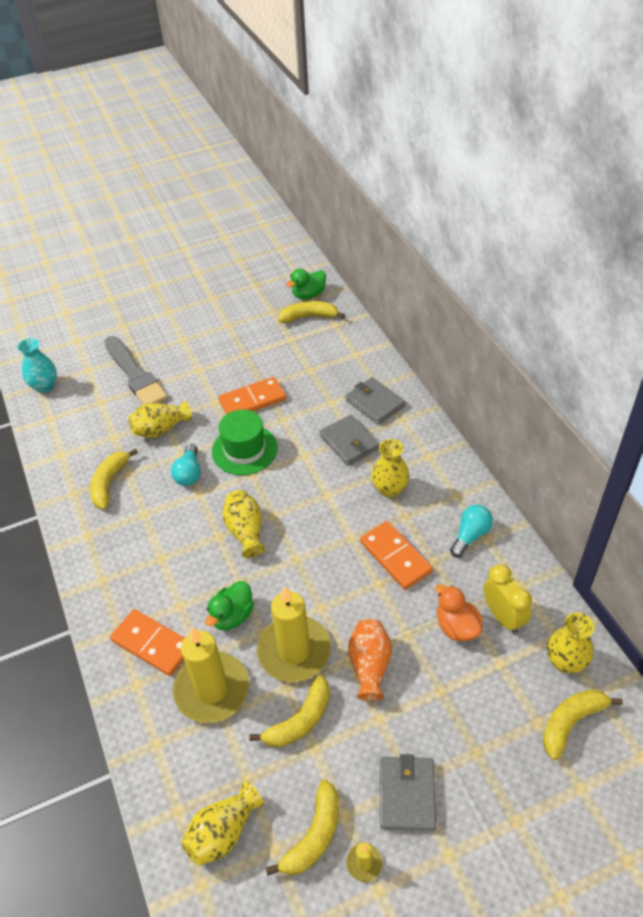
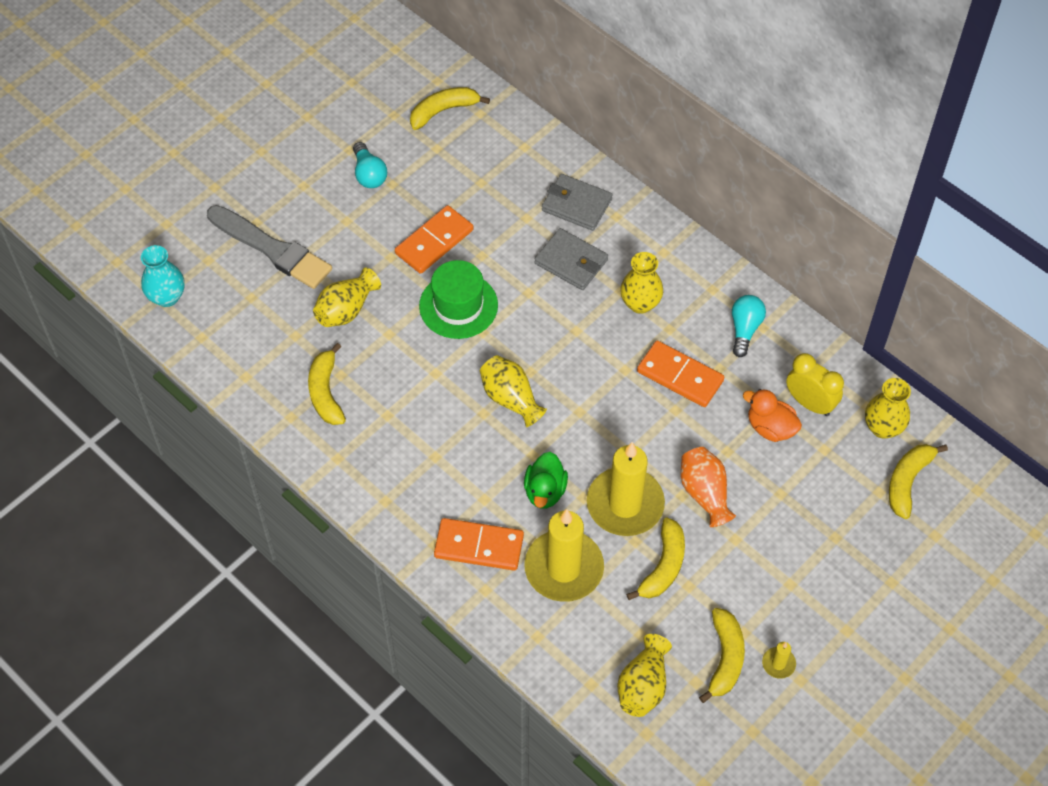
camera: 25 degrees left, 10 degrees up
turquoise light bulb [171,444,201,486] -> turquoise light bulb moved to [353,142,387,188]
green duck [286,269,326,299] -> none
grey wallet [380,754,436,831] -> none

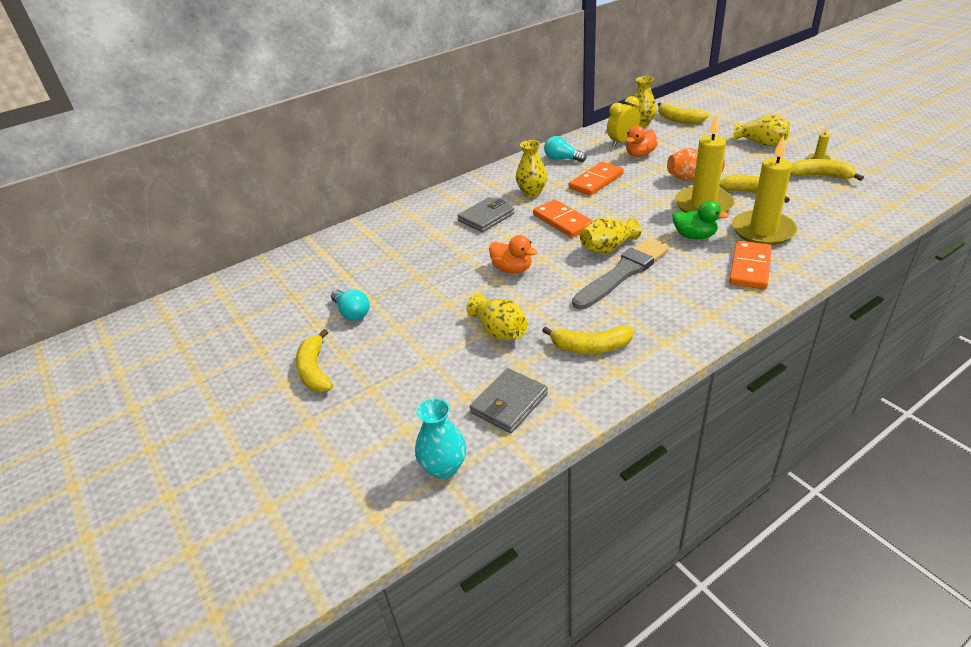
camera: 75 degrees left, 20 degrees down
grey brush [207,205,332,289] -> grey brush moved to [572,238,669,309]
turquoise light bulb [353,142,387,188] -> turquoise light bulb turned 60 degrees clockwise [331,290,370,321]
orange domino [395,205,474,274] -> orange domino moved to [533,199,593,238]
yellow banana [410,87,490,130] -> yellow banana moved to [296,329,333,392]
green hat [419,260,498,339] -> orange duck [489,235,537,273]
grey wallet [542,174,613,231] -> grey wallet moved to [470,368,548,433]
yellow vase [617,634,672,717] -> yellow vase moved to [734,115,790,146]

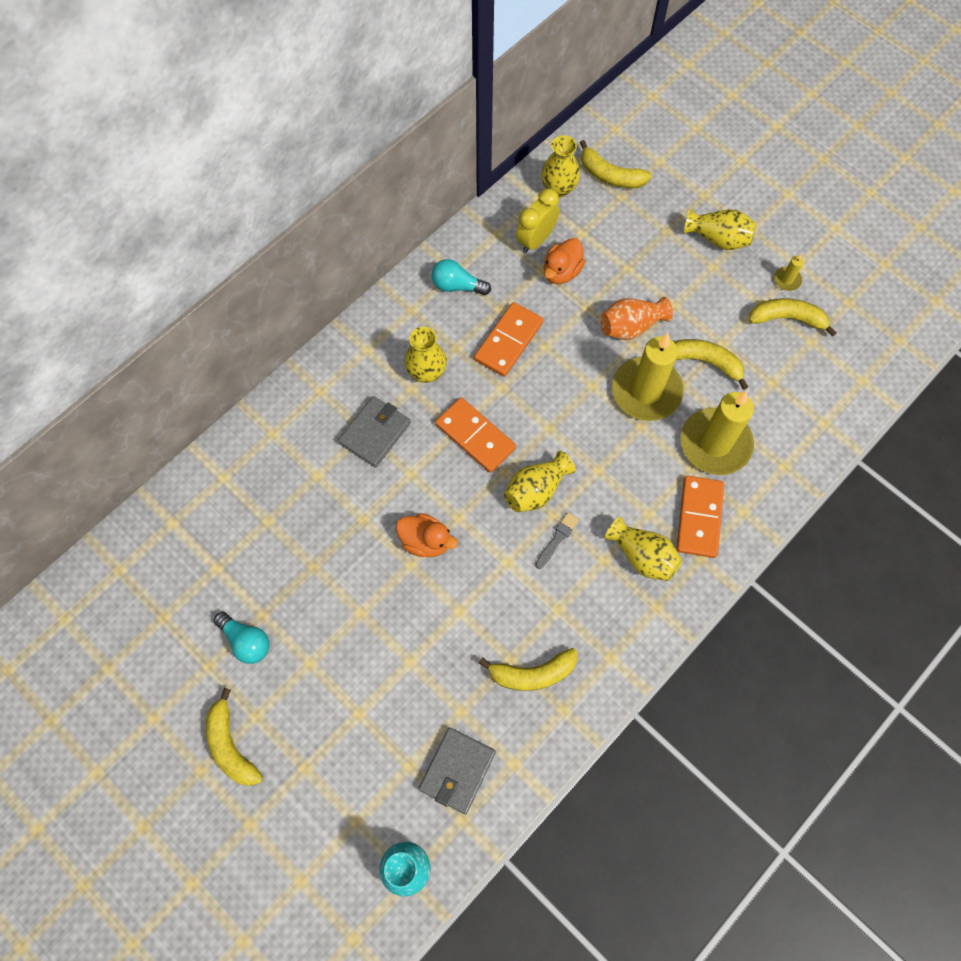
camera: 15 degrees left, 30 degrees up
yellow vase [466,294,528,340] -> yellow vase moved to [605,516,682,581]
grey brush [572,238,669,309] -> grey brush [535,512,579,569], size x0.42
green duck [672,201,729,239] -> none

